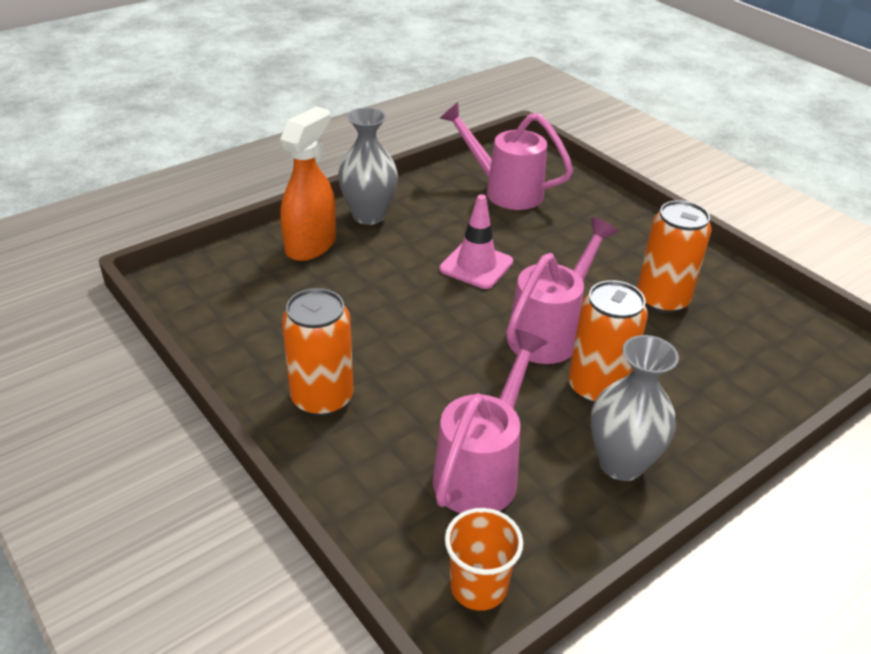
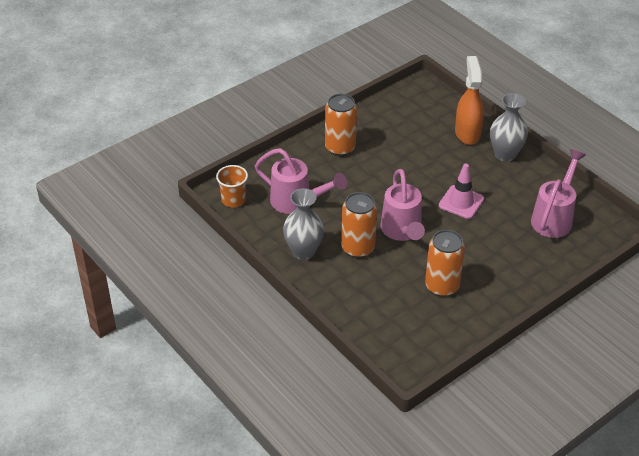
camera: 90 degrees right, 5 degrees up
orange spray bottle [280,106,336,261] -> orange spray bottle turned 120 degrees counterclockwise [455,56,484,145]
pink watering can [506,217,618,364] -> pink watering can turned 45 degrees clockwise [380,169,425,241]

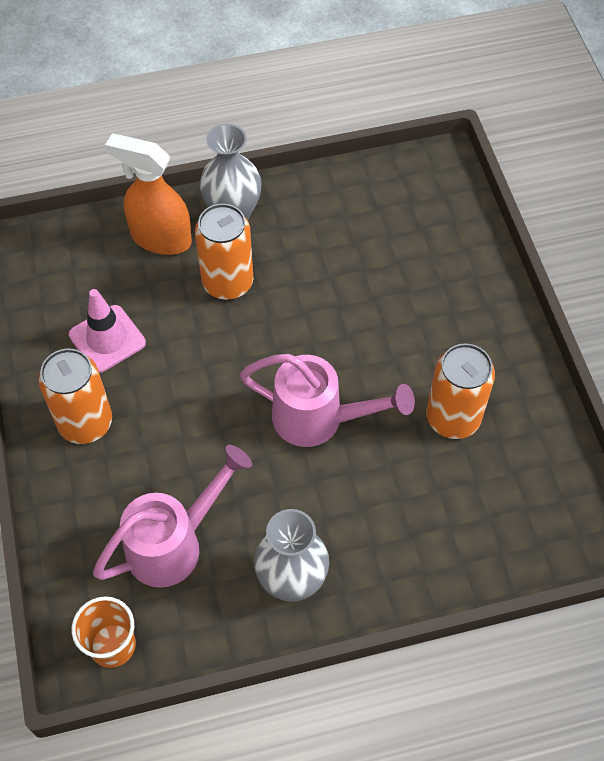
camera: 65 degrees left, 15 degrees up
orange can [341,192,377,258] -> orange can moved to [195,204,253,300]
pink traffic cone [439,164,484,219] -> pink traffic cone moved to [69,289,146,373]
pink watering can [531,149,586,238] -> none

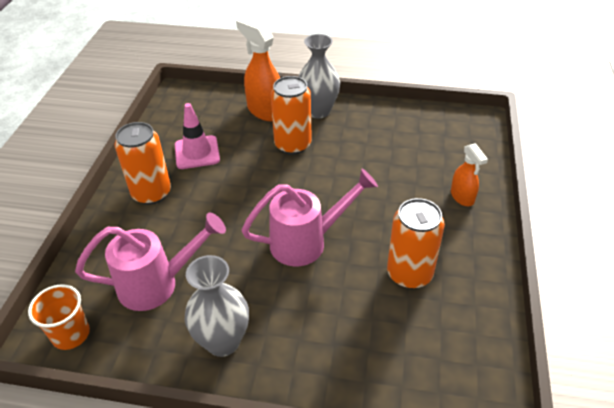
camera: 25 degrees right, 15 degrees down
pink watering can [240,354,415,447] -> pink watering can turned 60 degrees counterclockwise [242,169,378,266]
none -> orange spray bottle [451,143,488,206]

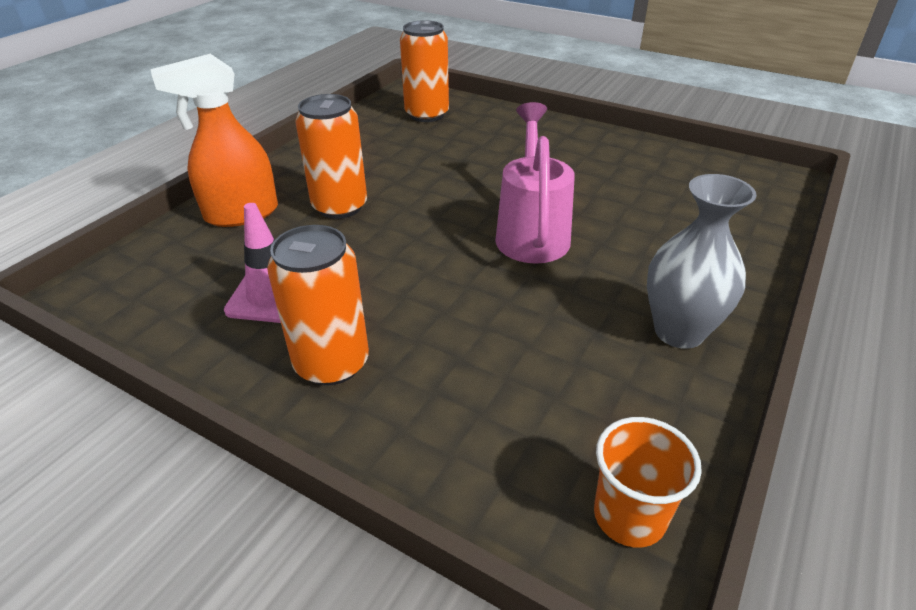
camera: 70 degrees left, 5 degrees down
pink watering can [75,212,226,311] -> none
grey vase [298,34,340,118] -> none
orange can [387,198,445,289] -> orange can moved to [400,20,449,122]
orange spray bottle [451,143,488,206] -> none

